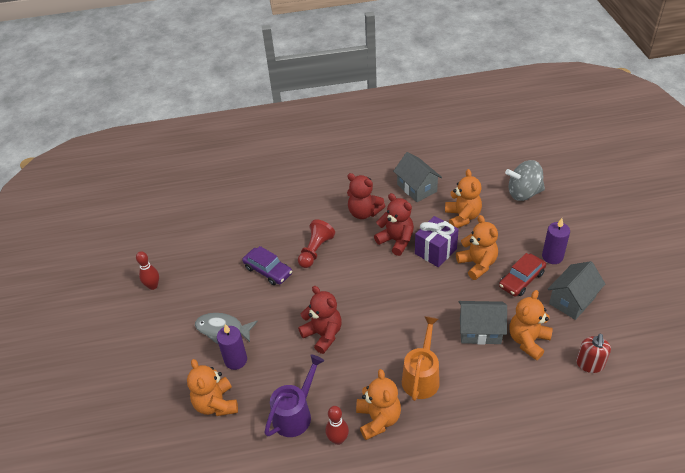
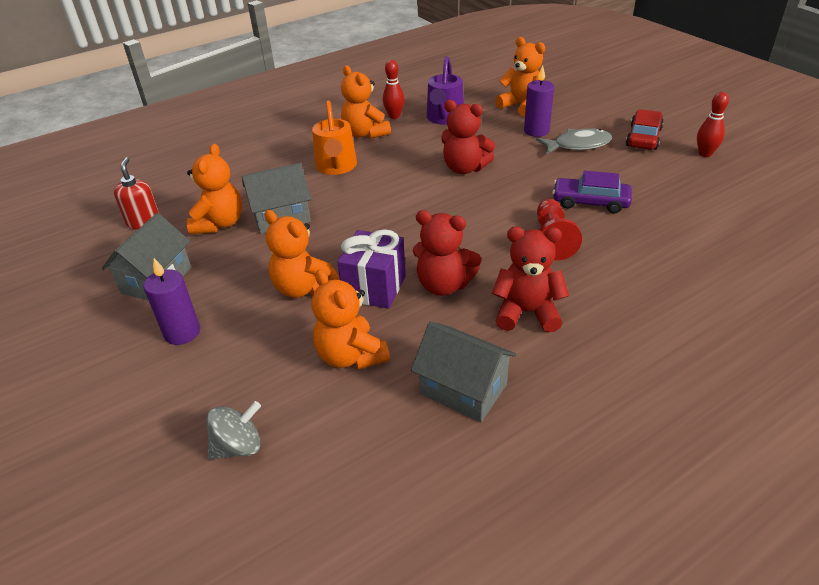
camera: 155 degrees right, 5 degrees down
red car [499,253,546,297] -> red car moved to [626,109,664,150]
grey spinning top [505,160,545,201] -> grey spinning top [207,401,261,460], size x0.65

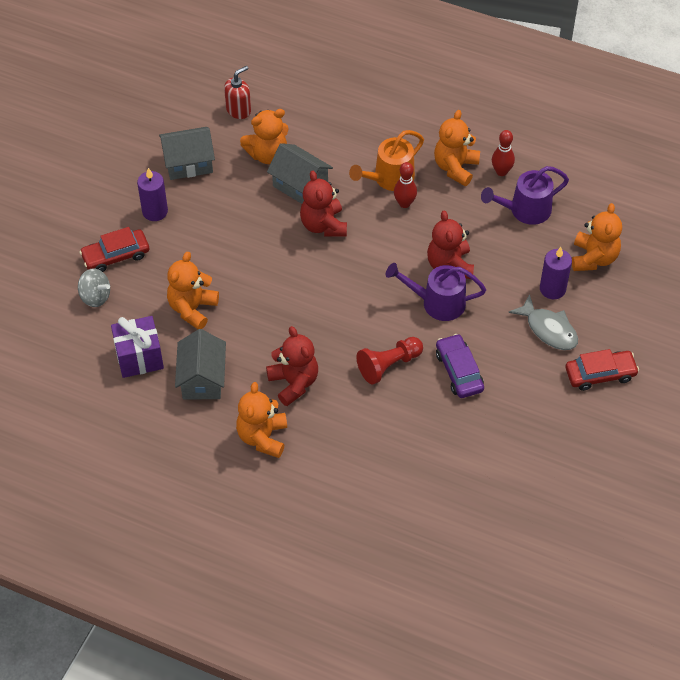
camera: 55 degrees right, 15 degrees up
orange teddy bear [264,210,340,298] -> orange teddy bear moved to [236,382,287,458]
purple gift [337,229,406,309] -> purple gift moved to [111,316,164,378]
red teddy bear [413,210,481,296] -> red teddy bear moved to [300,171,347,237]
red bowling pin [697,92,729,157] -> red bowling pin moved to [394,162,417,208]
none -> red car [79,227,149,272]
none -> purple watering can [386,263,486,321]

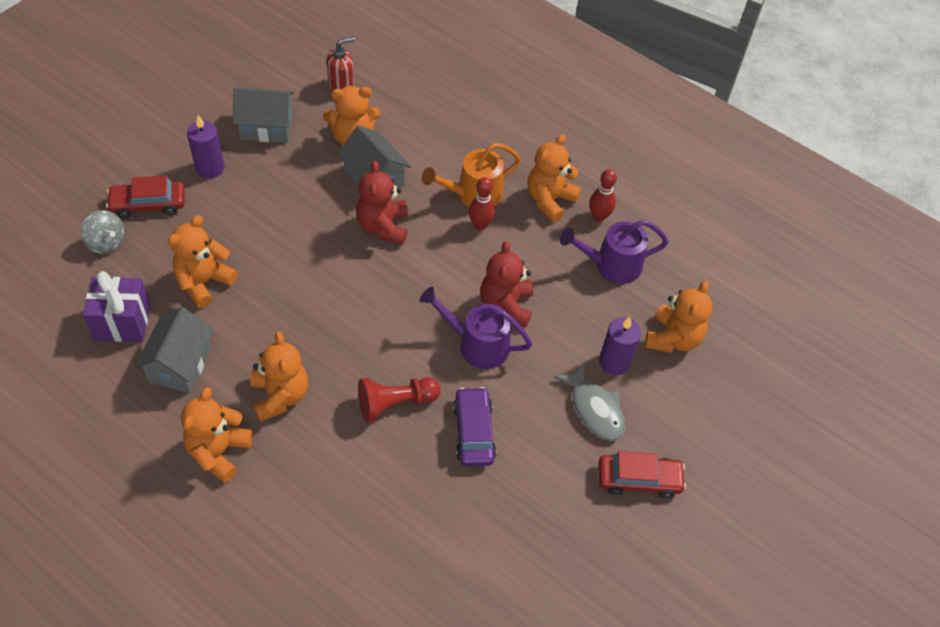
camera: 10 degrees right, 0 degrees up
red teddy bear [266,326,318,406] -> orange teddy bear [250,331,308,422]

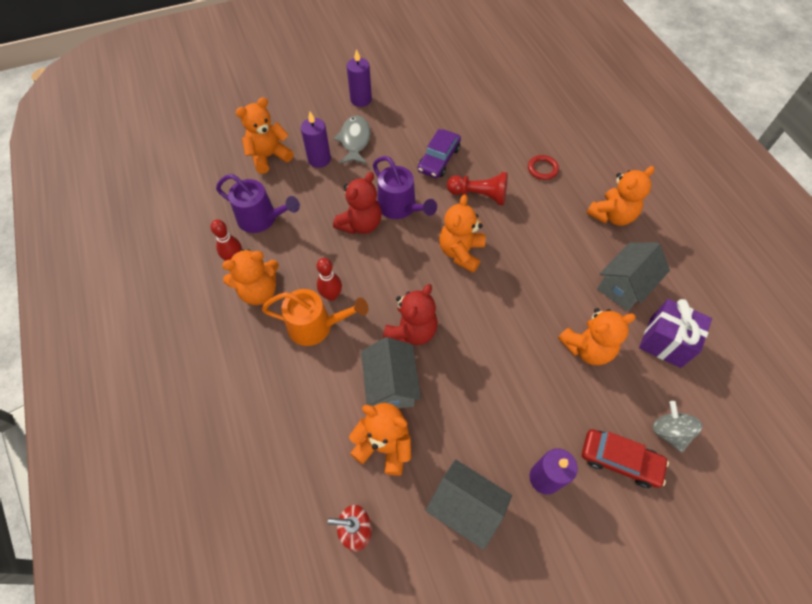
camera: 145 degrees left, 5 degrees up
orange teddy bear [250,331,308,422] -> orange teddy bear moved to [439,194,486,273]
red car [598,451,686,498] -> purple candle [347,49,372,107]
none -> red ring [528,155,559,180]

